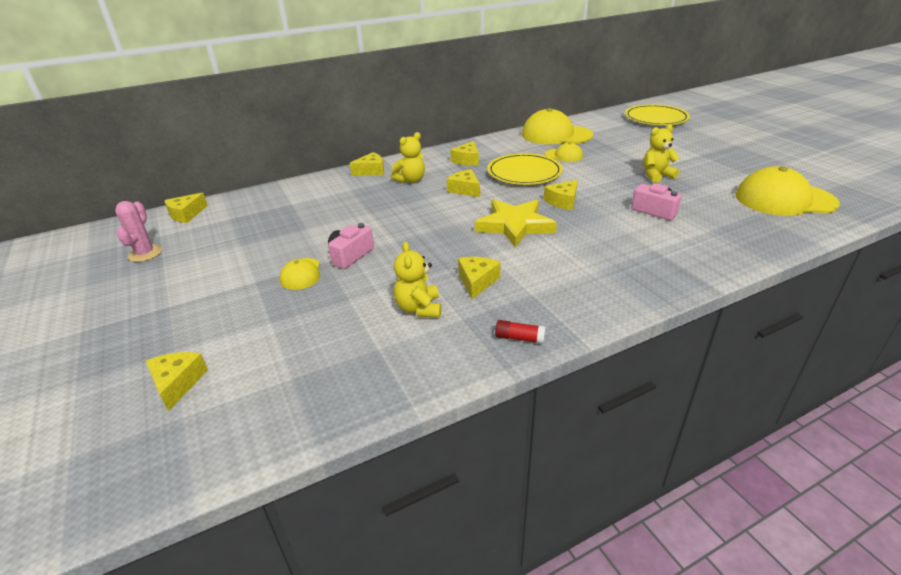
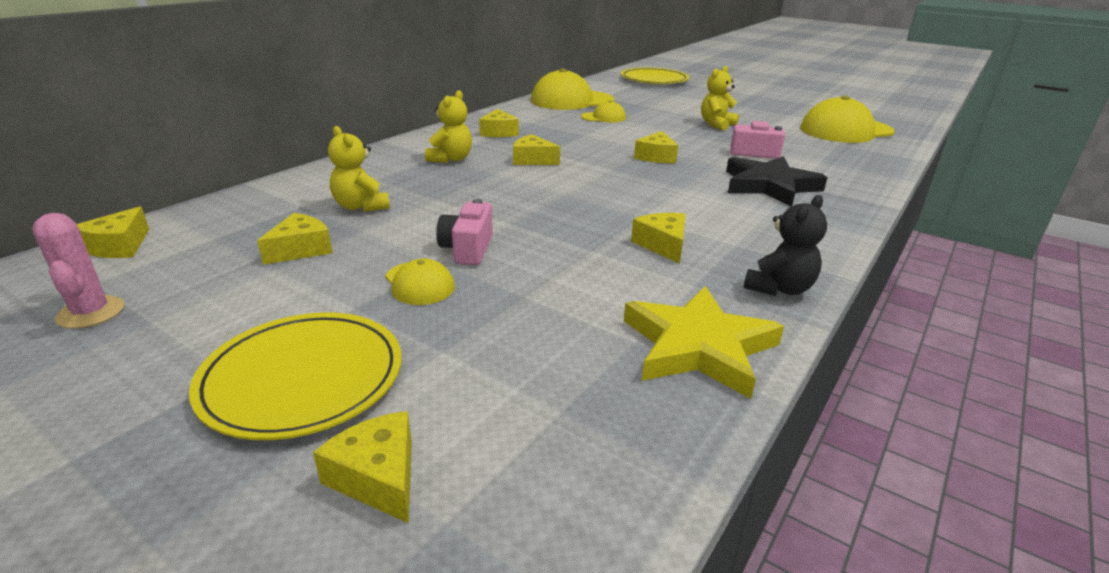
camera: 30 degrees left, 5 degrees down
yellow cheese [350,152,384,176] -> yellow cheese moved to [257,213,332,265]
yellow teddy bear [394,242,441,317] -> yellow teddy bear moved to [328,126,390,212]
yellow star [475,199,557,248] -> yellow star moved to [624,286,784,399]
yellow plate [487,153,563,185] -> yellow plate moved to [189,312,402,440]
red glue stick [495,320,546,344] -> black teddy bear [744,195,827,296]
none -> black star [726,156,827,207]

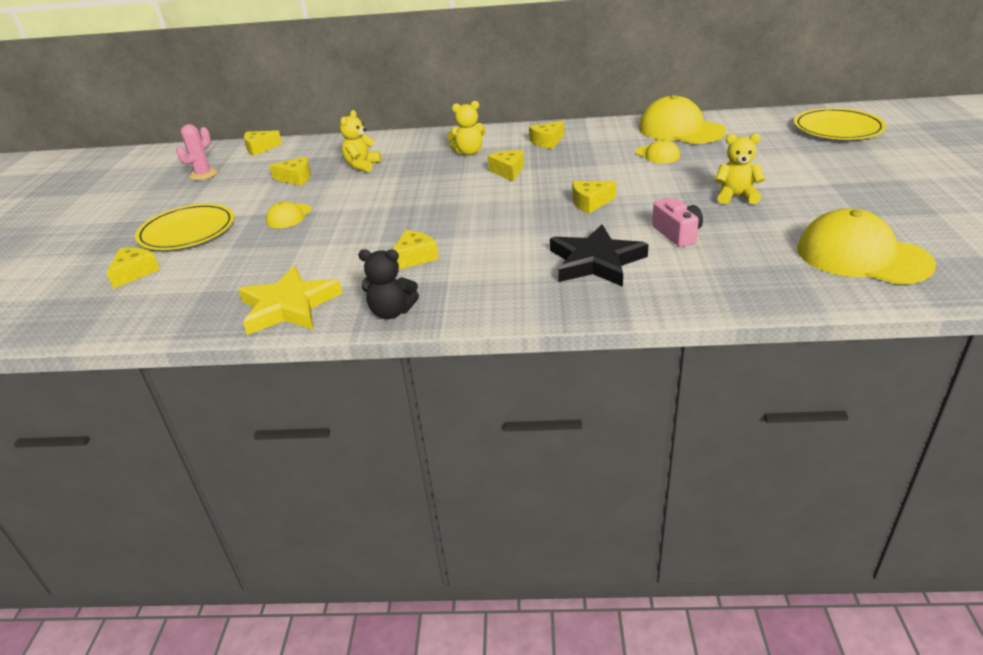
camera: 60 degrees right, 5 degrees up
pink camera [436,199,493,265] -> none

